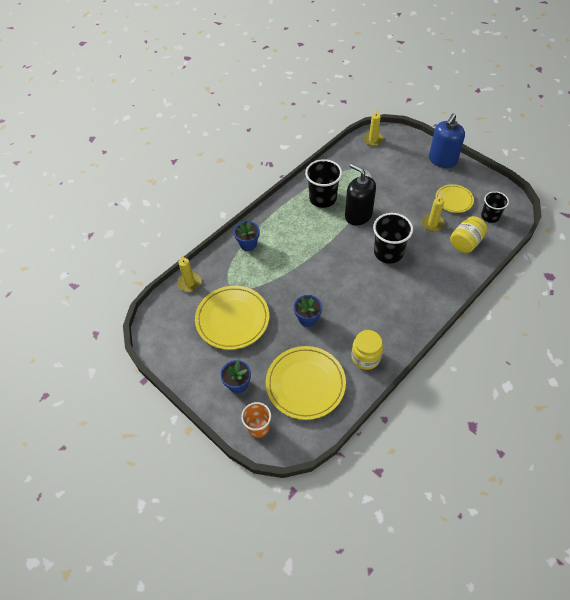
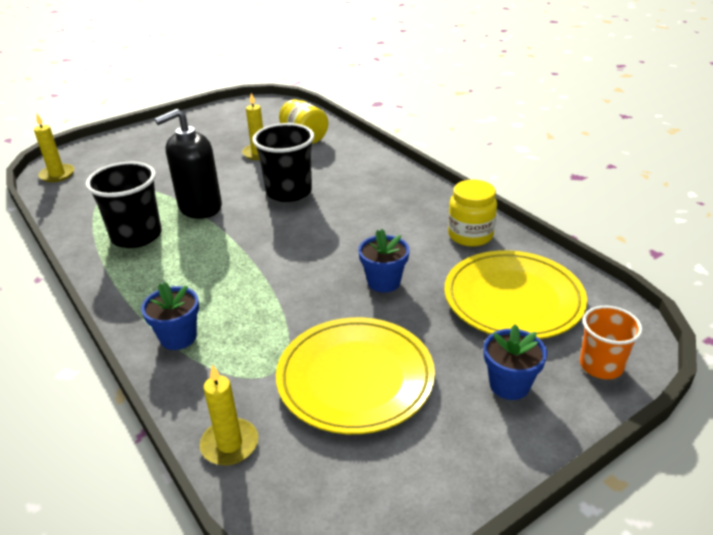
camera: 80 degrees left, 20 degrees down
blue soap dispenser [429,113,465,168] -> none
yellow plate [435,184,474,213] -> none
black cup [481,191,509,223] -> none

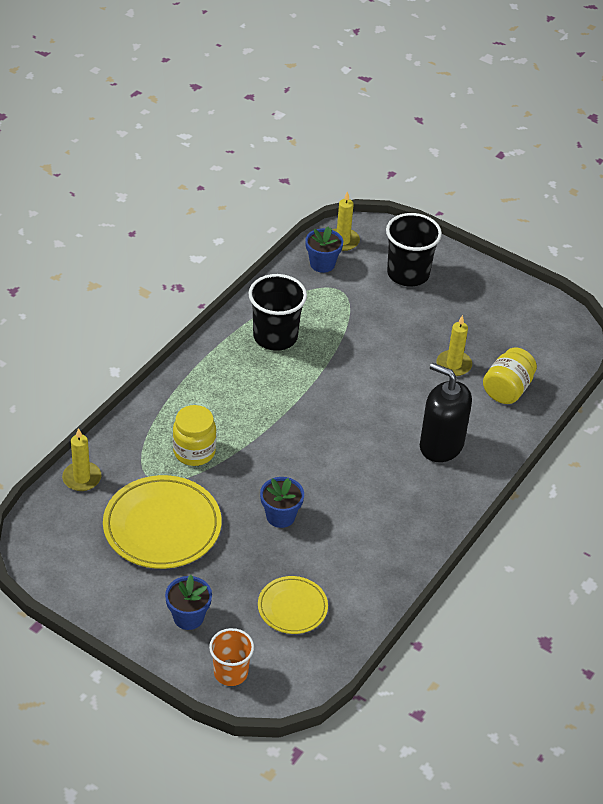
camera: 65 degrees right, 10 degrees up
blue flower pot [141,282,199,350] -> blue flower pot moved to [305,226,343,273]
black soap dispenser [155,109,222,219] -> black soap dispenser moved to [420,363,472,462]
black cup [253,123,314,202] -> black cup moved to [386,213,442,286]
yellow plate [444,250,587,339] -> yellow plate [258,576,328,634], size x0.57
yellow jar [448,180,497,247] -> yellow jar moved to [173,405,216,466]

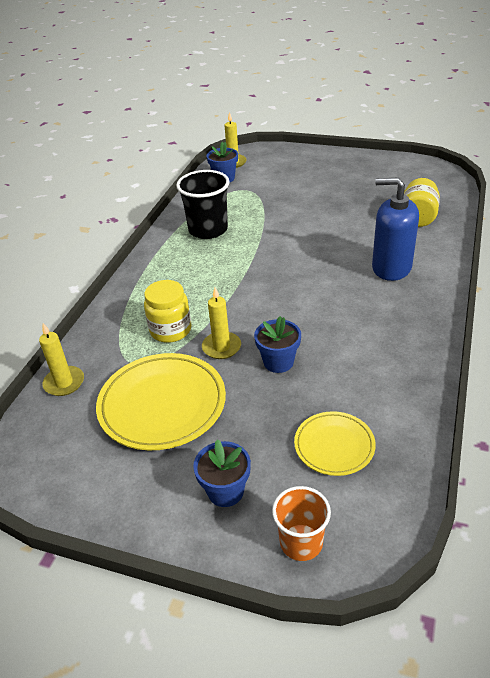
camera: 10 degrees left, 5 degrees down
black cup [386,213,442,286] -> none
black soap dispenser [420,363,472,462] -> blue soap dispenser [372,177,419,281]
yellow candle [437,315,472,376] -> yellow candle moved to [202,287,241,359]

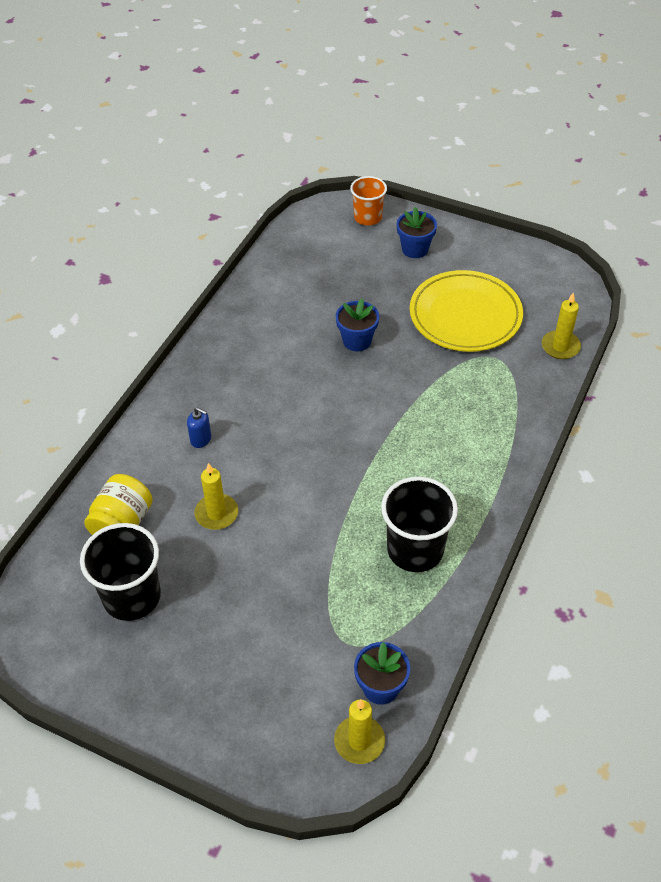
camera: 175 degrees left, 10 degrees up
yellow jar [144,280,191,343] -> none
yellow candle [202,287,241,359] -> yellow candle moved to [194,463,238,530]
yellow plate [294,411,376,476] -> none
blue soap dispenser [372,177,419,281] -> blue soap dispenser [187,407,211,448], size x0.43
none -> black cup [80,523,161,621]

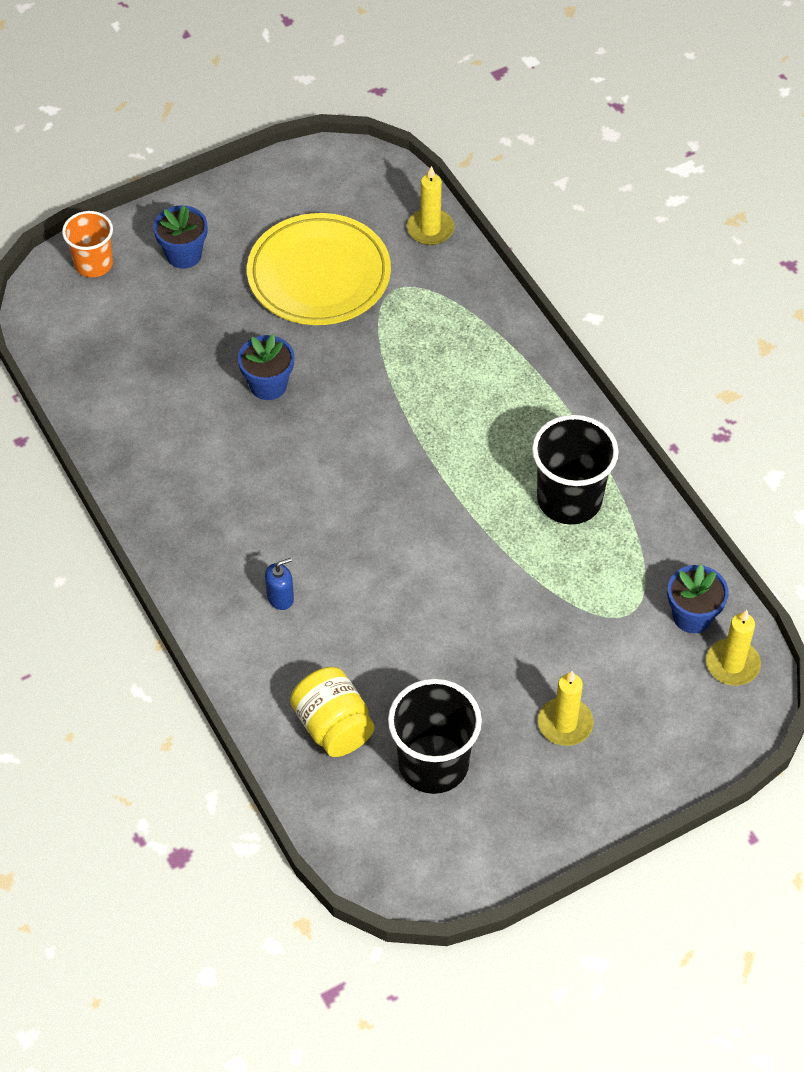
camera: 55 degrees left, 5 degrees up
yellow candle [194,463,238,530] -> yellow candle moved to [538,671,593,746]

